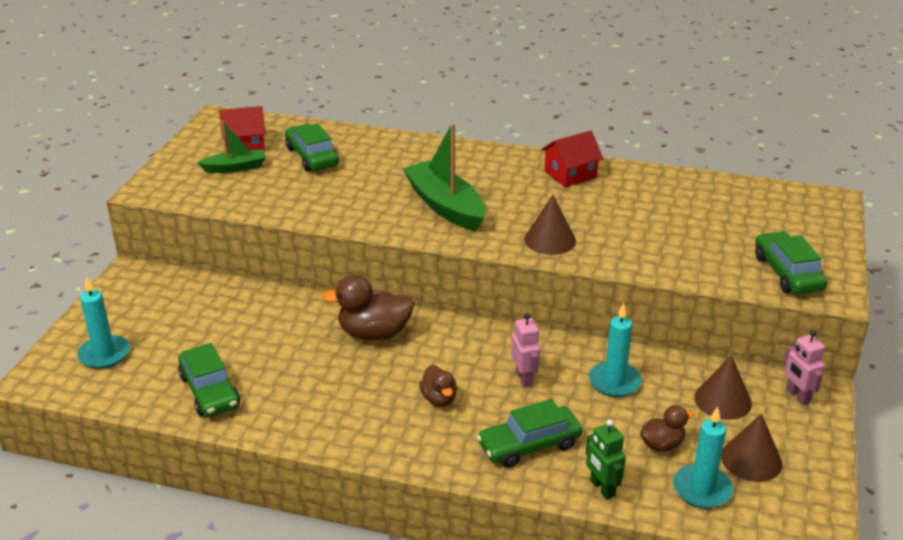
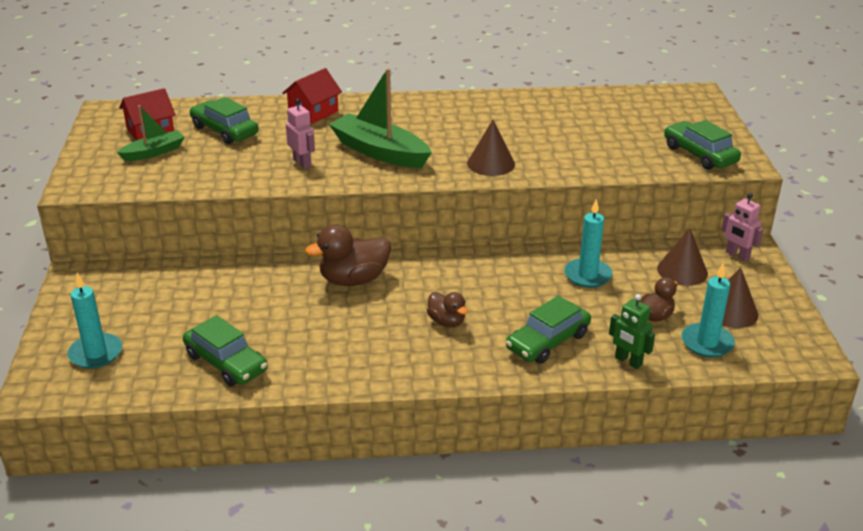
camera: 20 degrees left, 0 degrees up
pink robot [511,313,540,387] -> pink robot moved to [286,98,315,169]
red house [541,130,603,187] -> red house moved to [282,68,342,124]

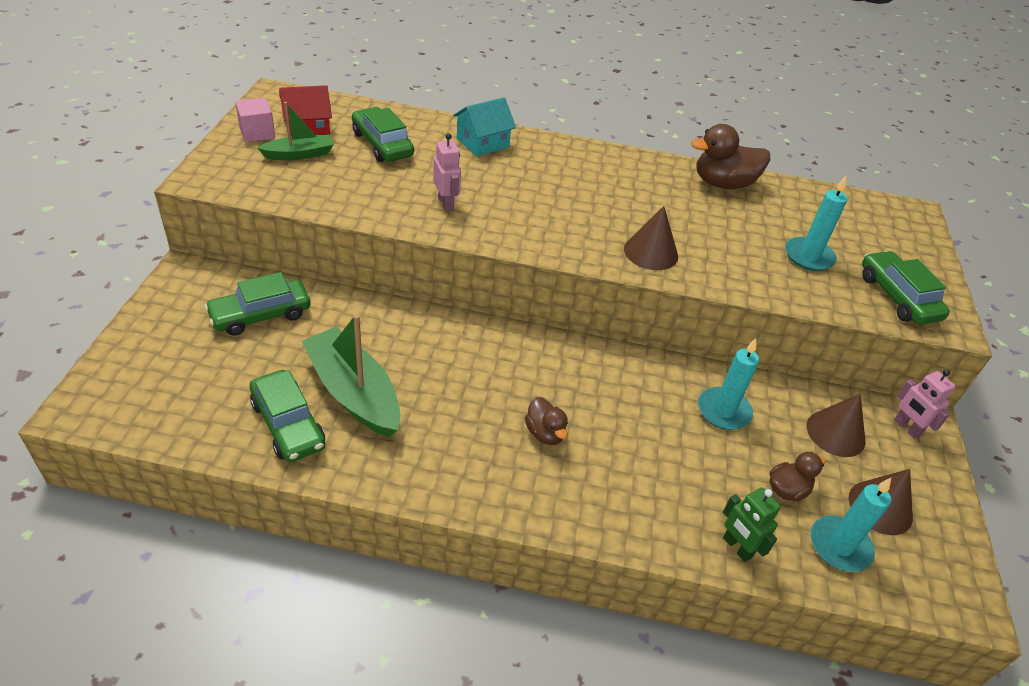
camera: 10 degrees right, 10 degrees up
turquoise candle [67,273,122,369] -> turquoise candle moved to [785,175,848,271]
red house [282,68,342,124] -> turquoise house [453,97,516,156]
brown duck [305,225,391,286] -> brown duck moved to [691,124,770,189]
green boat [329,68,432,168] -> green boat moved to [302,314,400,437]
green car [506,296,591,364] -> green car moved to [205,272,310,336]
none -> pink cube [235,98,275,142]

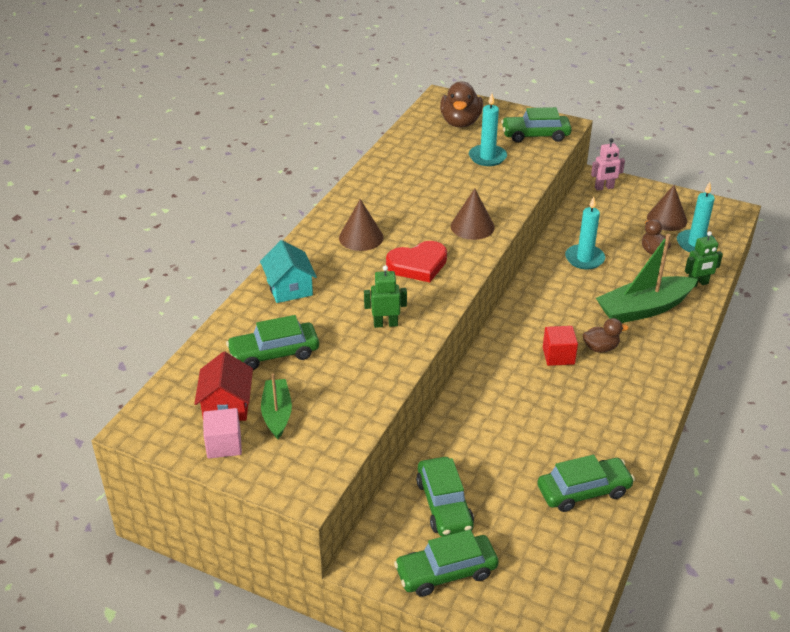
camera: 70 degrees left, 5 degrees down
green boat [302,314,400,437] -> green boat moved to [596,234,698,323]
pink robot [433,133,461,211] -> green robot [364,265,407,328]
brown duck [691,124,770,189] -> brown duck moved to [440,82,483,128]
brown cone [807,394,865,457] -> brown cone moved to [339,199,384,251]
none -> red heart [386,241,447,282]
none -> green car [394,530,499,597]
none -> red cube [543,326,578,366]

